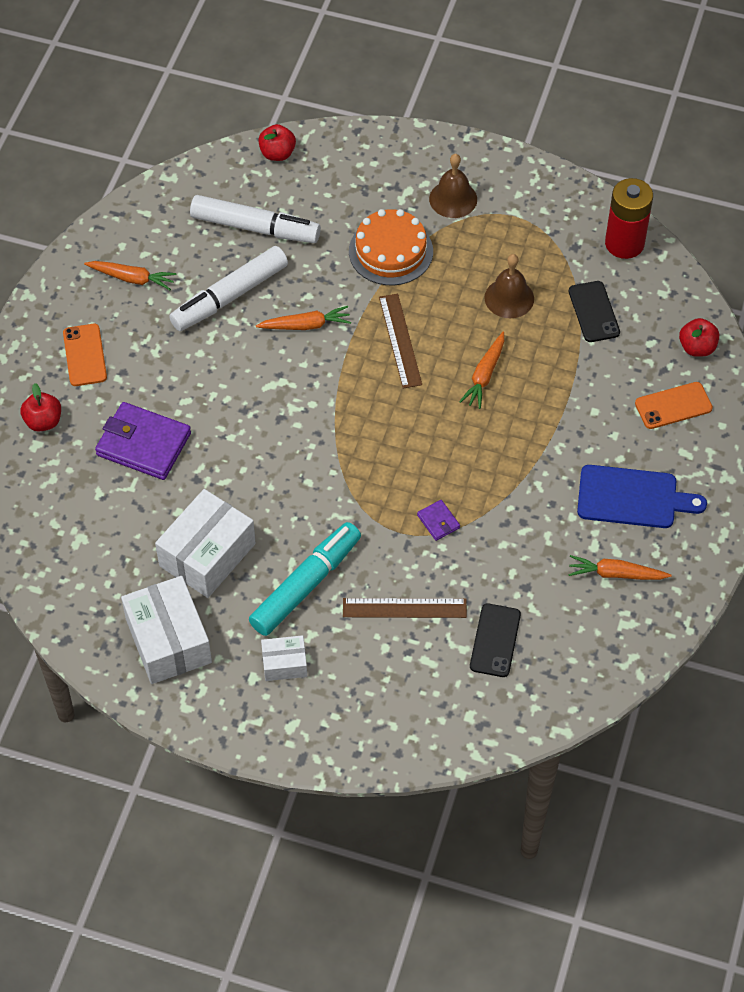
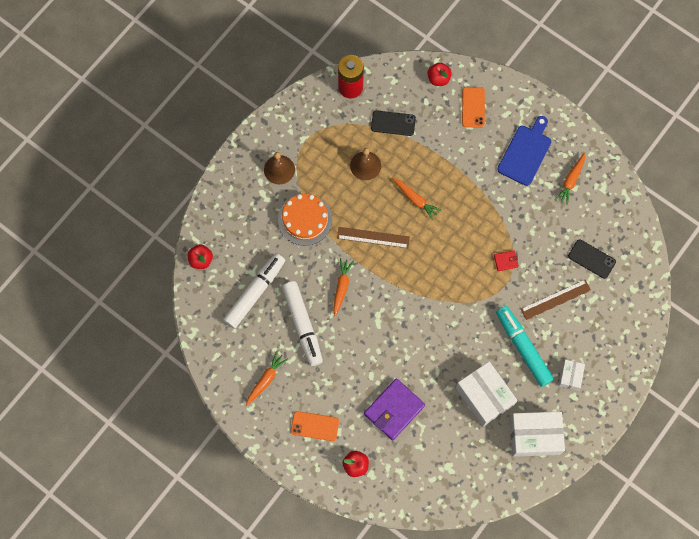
camera: 70 degrees left, 15 degrees up
brown ruler [343,598,467,618] -> brown ruler turned 45 degrees clockwise [521,280,591,320]
purple wallet [417,500,460,541] -> red wallet [494,250,519,271]

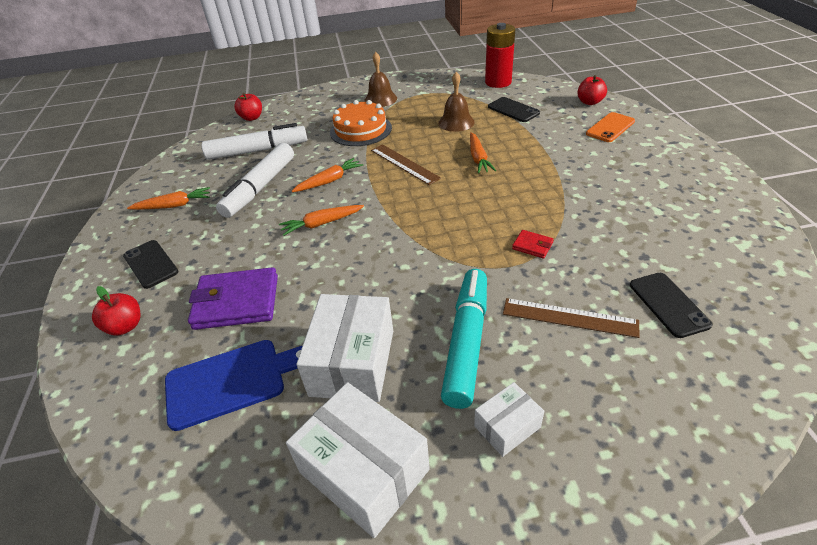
camera: 45 degrees right, 30 degrees down
orange phone [291,411,339,441] -> black phone [123,240,178,289]
blue cutting board [497,116,551,186] -> blue cutting board moved to [165,340,302,431]
orange carrot [555,153,585,205] -> orange carrot moved to [279,205,364,236]

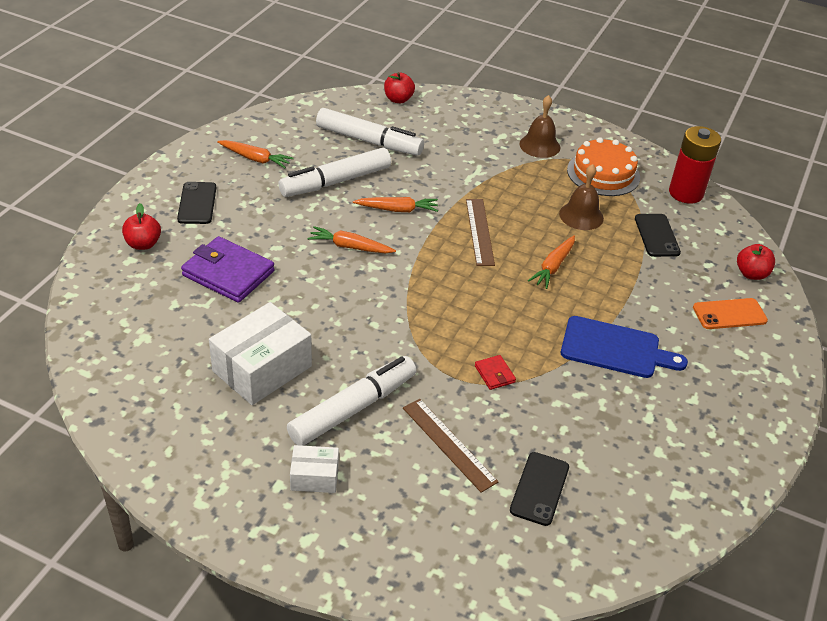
camera: 30 degrees right, 0 degrees up
blue cutting board [165,340,302,431] -> blue cutting board moved to [561,316,688,378]
white box [286,382,430,538] -> none
orange cake [330,100,392,146] -> orange cake moved to [567,137,640,196]
turquoise marker [441,269,487,409] -> white marker [287,356,416,446]

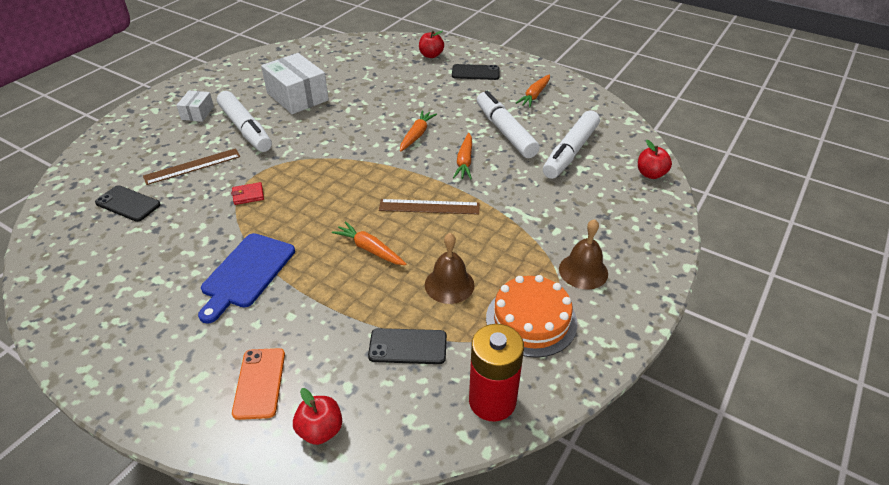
camera: 100 degrees right, 0 degrees up
purple wallet [181,236,274,303] -> none

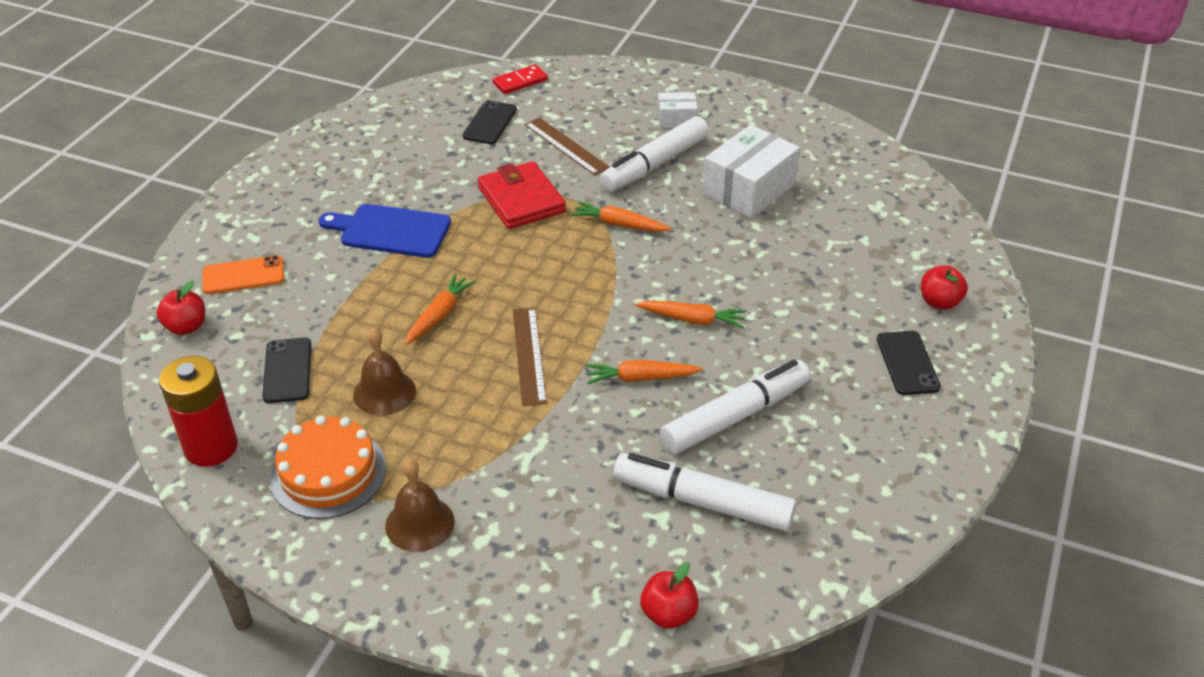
camera: 80 degrees right, 0 degrees up
red wallet [231,182,264,205] -> red wallet [478,161,566,229], size x2.19
orange carrot [516,74,550,108] -> orange carrot moved to [571,201,671,232]
none -> red domino [493,64,548,94]

